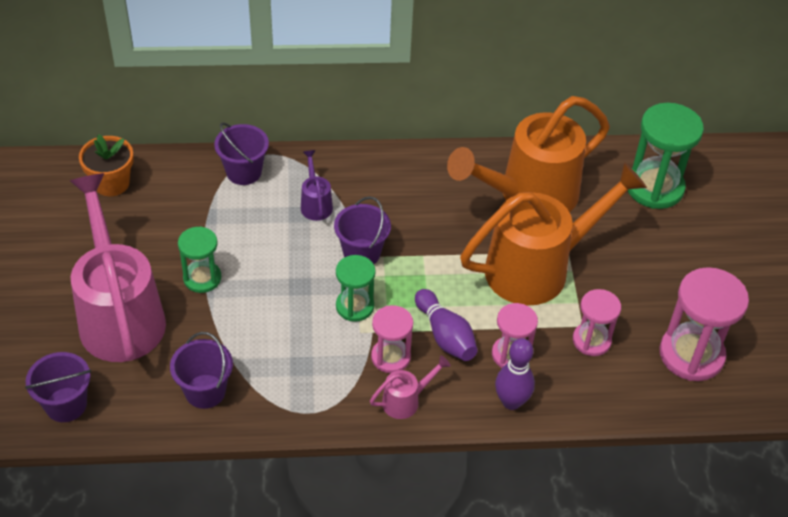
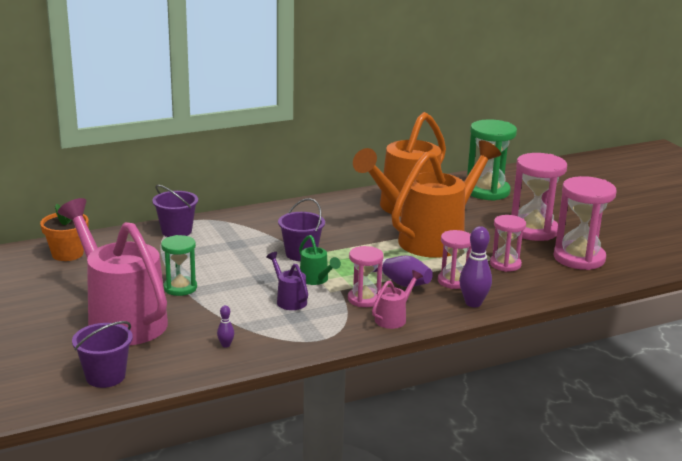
camera: 20 degrees left, 25 degrees down
purple bucket [170,332,233,409] -> purple bowling pin [217,305,234,348]
purple watering can [301,150,333,221] -> purple watering can moved to [266,252,308,310]
green hourglass [336,255,375,322] -> green watering can [299,235,341,285]
none -> pink hourglass [511,153,567,241]

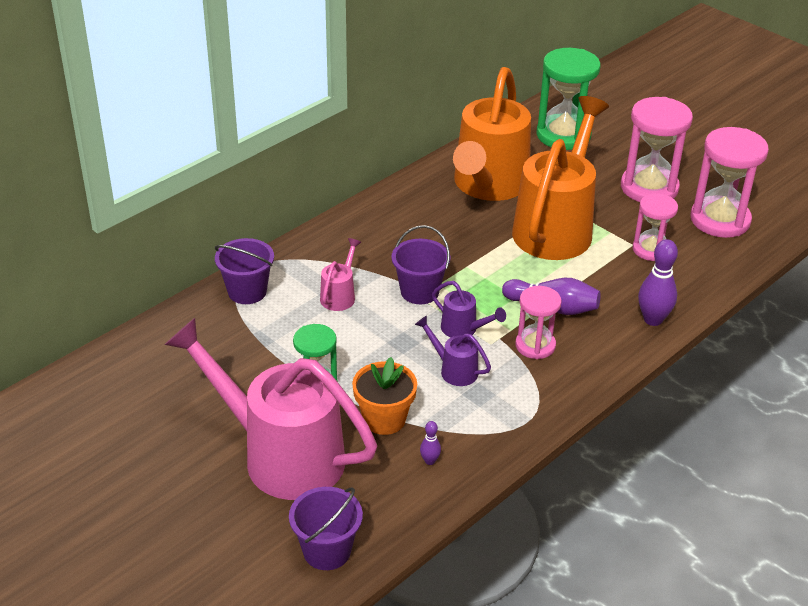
camera: 20 degrees left, 15 degrees up
orange flower pot [40,204,89,261] -> orange flower pot moved to [352,357,417,435]
green watering can [299,235,341,285] -> purple watering can [432,281,506,337]
pink watering can [372,270,423,329] -> pink watering can moved to [320,238,361,311]
pink hourglass [438,230,472,289] -> none

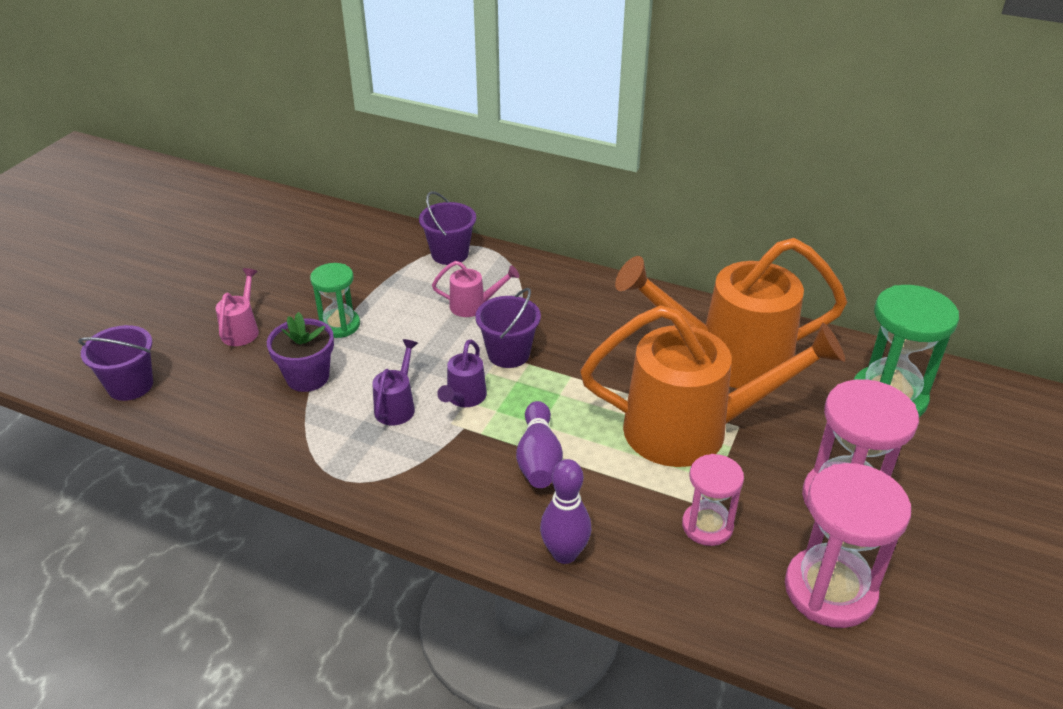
camera: 70 degrees right, 0 degrees up
pink watering can [165,318,377,500] -> pink watering can [216,268,259,346], size x0.41
orange flower pot [352,357,417,435] -> purple flower pot [267,312,334,392]
purple bowling pin [420,421,441,465] -> none
pink hourglass [515,286,562,359] -> none

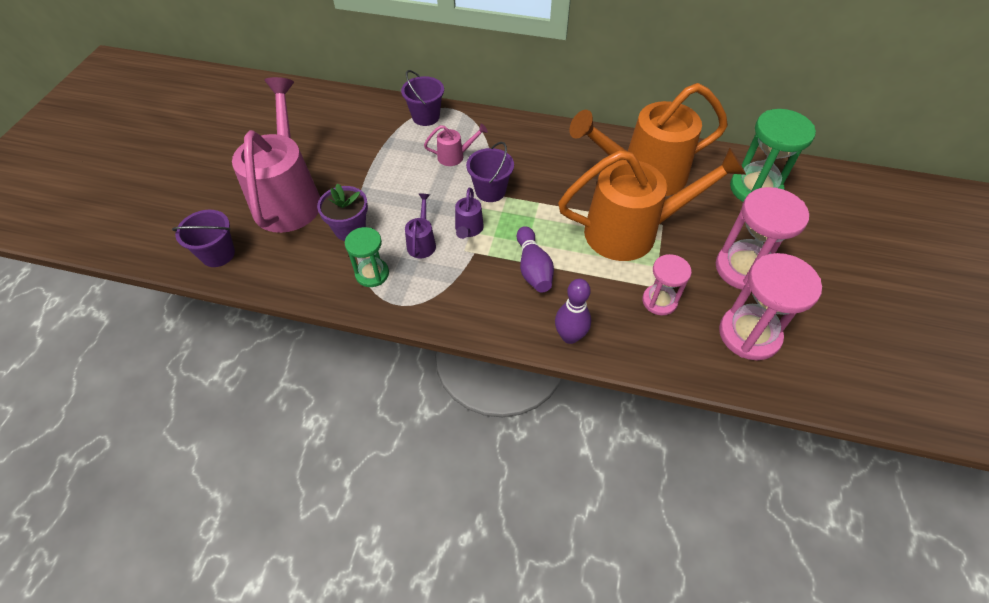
camera: 10 degrees left, 15 degrees up
pink watering can [216,268,259,346] -> pink watering can [232,77,320,233], size x2.44
green hourglass [310,263,360,338] -> green hourglass moved to [345,227,389,287]

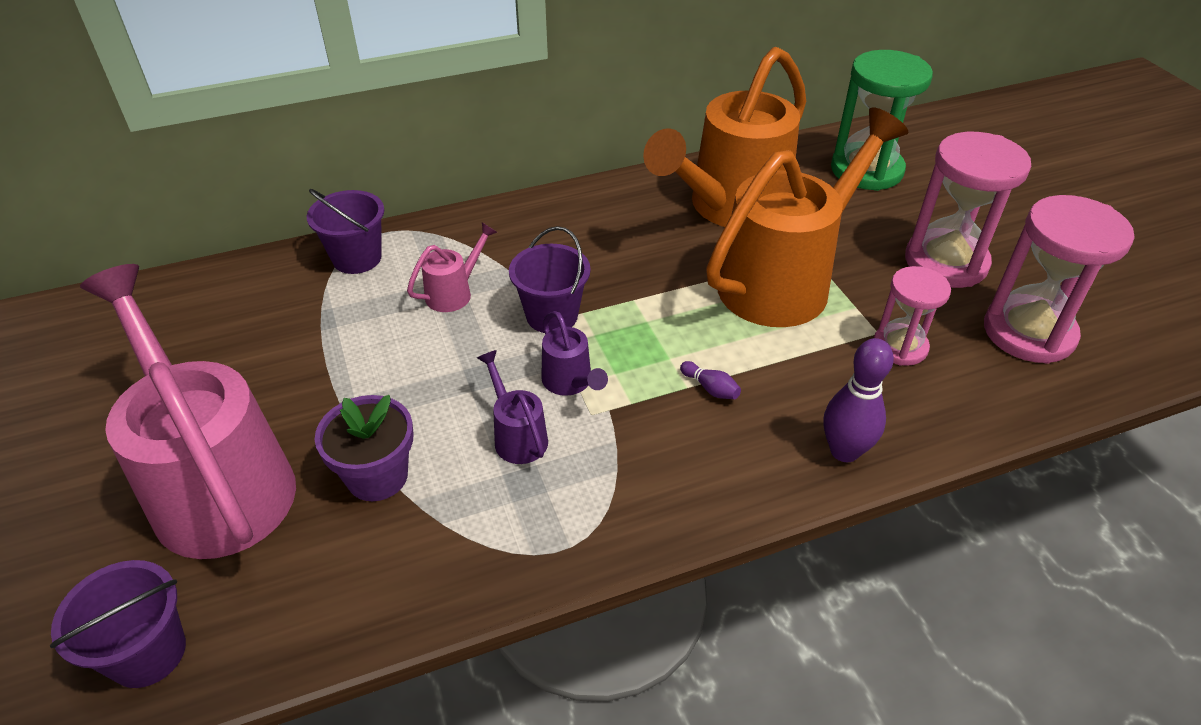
camera: 35 degrees left, 10 degrees down
green hourglass [345,227,389,287] -> none
purple bowling pin [517,226,554,292] -> purple bowling pin [680,361,741,399], size x0.49

